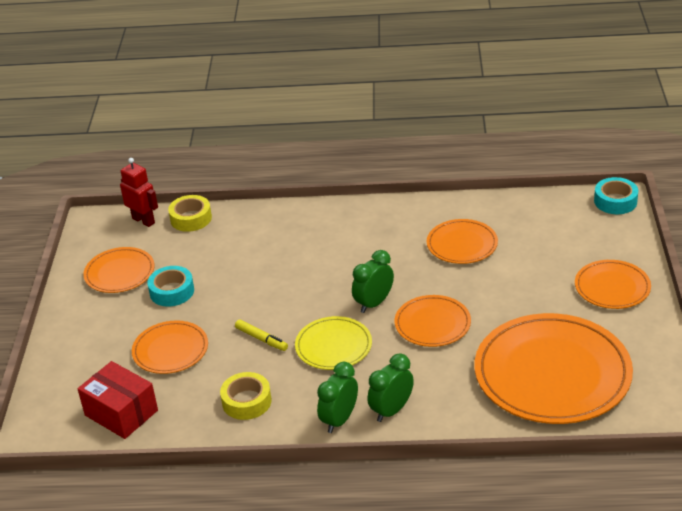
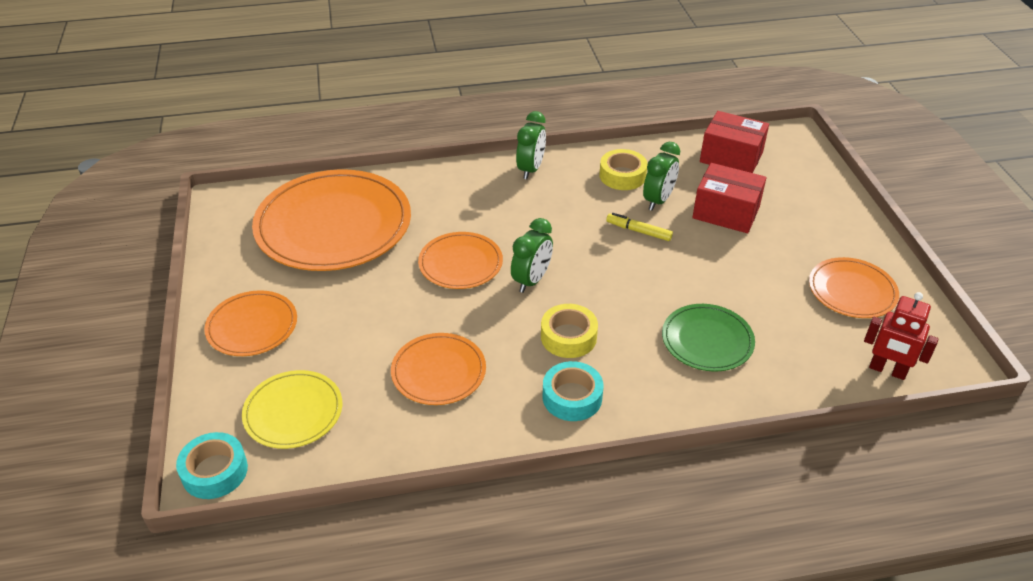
camera: 165 degrees right, 5 degrees up
orange plate [132,320,208,374] -> red box [692,163,766,233]
turquoise tape [147,266,194,307] -> turquoise tape moved to [543,361,604,421]
yellow tape [168,195,212,232] -> yellow tape moved to [541,304,598,358]
yellow plate [295,316,372,370] -> yellow plate moved to [242,370,342,449]
green clock [367,353,414,422] -> green clock moved to [643,142,680,211]
none -> green plate [662,304,755,372]

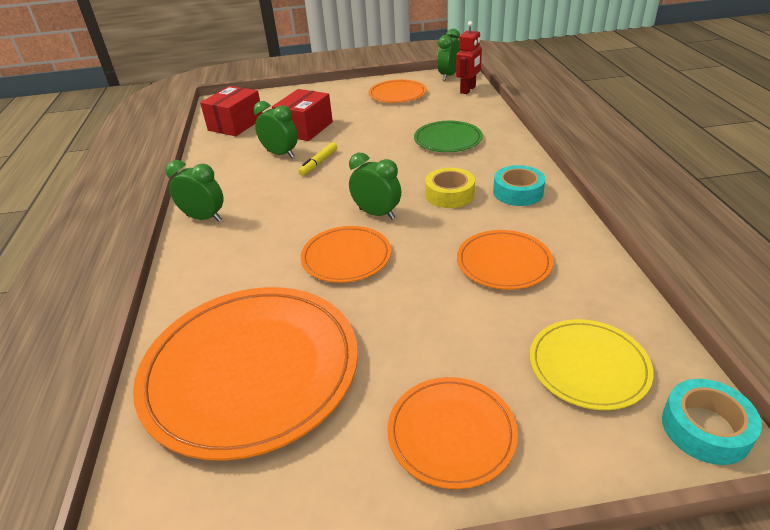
camera: 85 degrees left, 5 degrees down
yellow tape [599,149,648,190] -> none
none -> green clock [437,29,460,81]

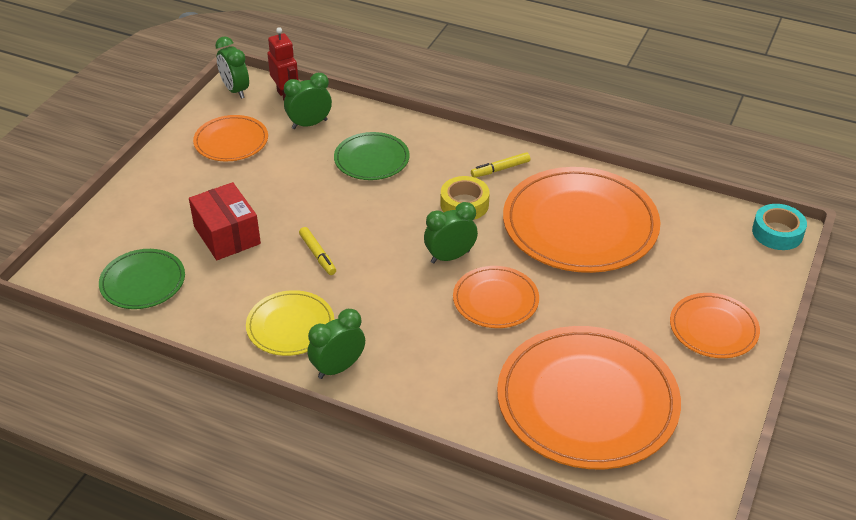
camera: 60 degrees left, 5 degrees up
red box [200,86,263,136] -> green plate [99,249,185,309]
green clock [254,101,298,158] -> green clock moved to [284,73,332,129]
orange plate [457,230,553,290] -> orange plate [503,167,660,273], size x1.93
turquoise tape [493,165,546,206] -> yellow marker [471,152,530,177]
yellow plate [530,319,654,410] -> yellow plate moved to [246,290,334,356]

